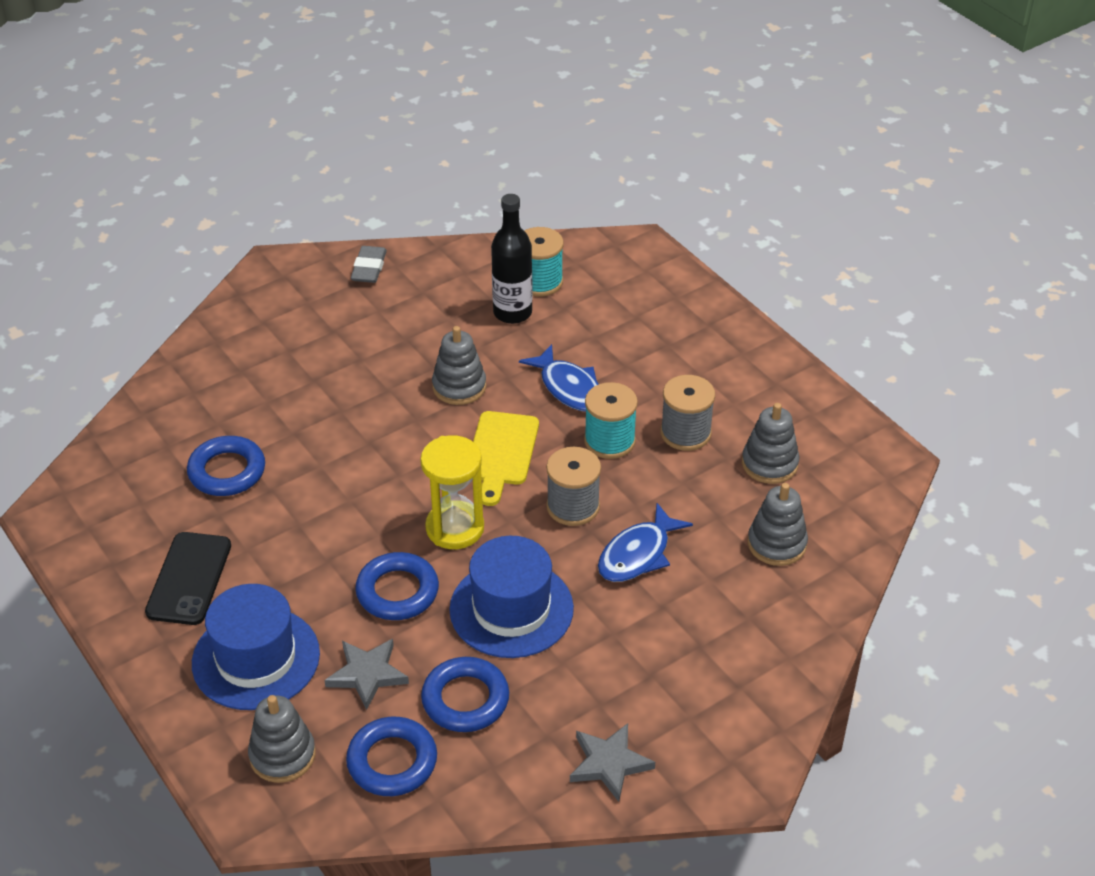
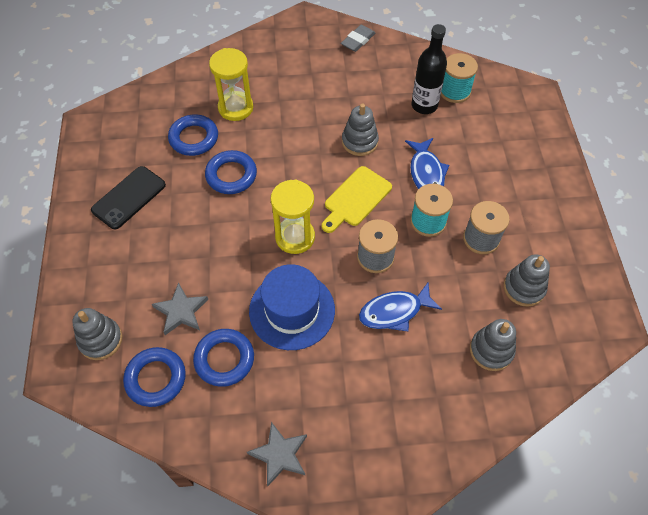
camera: 30 degrees right, 15 degrees up
blue hat [192,584,320,710] -> none
blue ring [355,552,439,620] -> blue ring moved to [205,150,257,194]
none -> yellow hourglass [209,48,253,121]

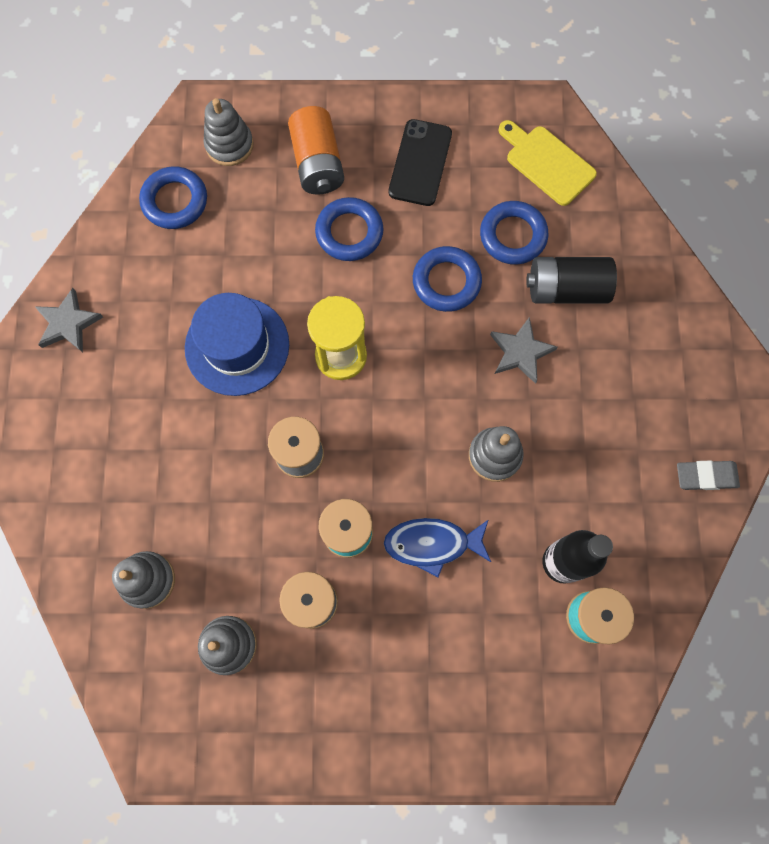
camera: 95 degrees right, 15 degrees up
black phone [91,166,166,229] -> black phone turned 60 degrees clockwise [389,119,452,206]
grey star [152,282,208,335] -> grey star moved to [490,317,558,384]
blue ring [193,329,254,387] -> blue ring moved to [315,197,384,261]
yellow hourglass [209,48,253,121] -> black battery [526,257,617,303]
yellow cutting board [322,166,392,233] -> yellow cutting board moved to [498,120,597,206]
grey eraser [341,25,375,52] -> grey eraser turned 45 degrees counterclockwise [677,460,740,490]
blue fish [359,282,442,331] -> none
none -> orange battery [288,106,344,195]

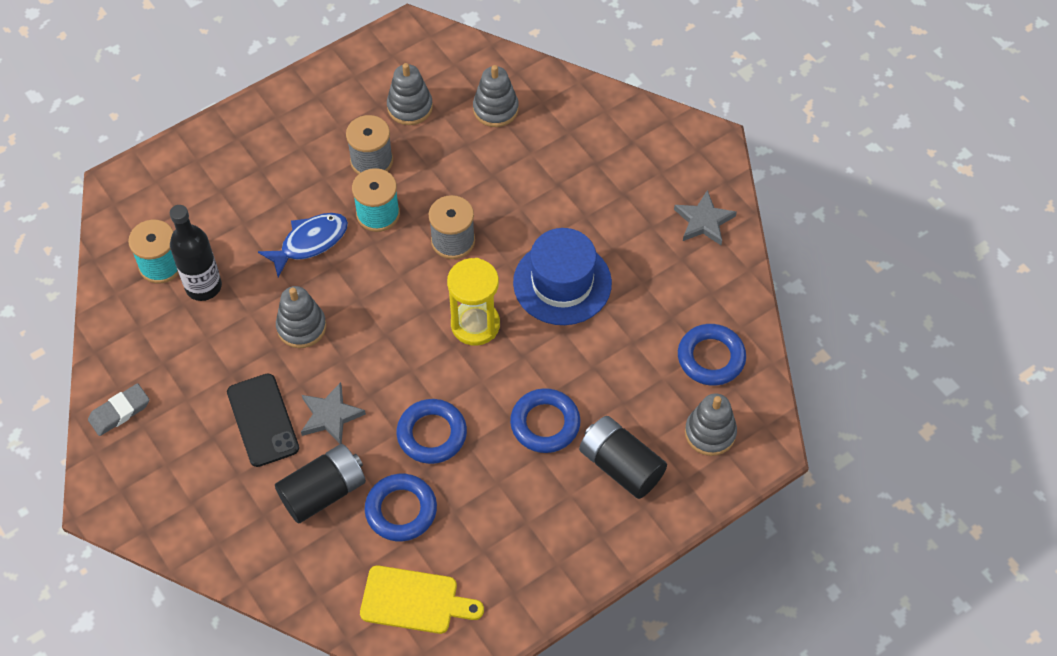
camera: 145 degrees right, 15 degrees down
orange battery [288,106,344,195] -> black battery [579,416,667,499]
black phone [389,119,452,206] -> black phone moved to [227,374,299,467]

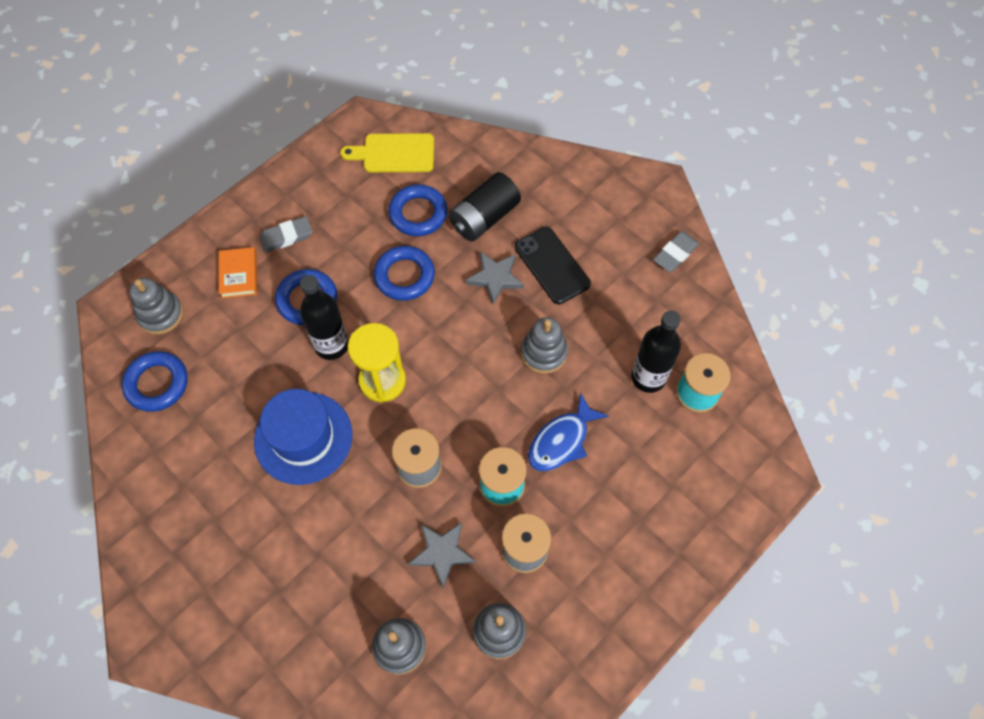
camera: 170 degrees right, 5 degrees up
black battery [579,416,667,499] -> orange book [219,247,257,298]
grey star [674,190,737,245] -> grey star moved to [408,522,476,588]
none -> grey eraser [259,216,312,253]
none -> black bottle [300,275,349,360]

